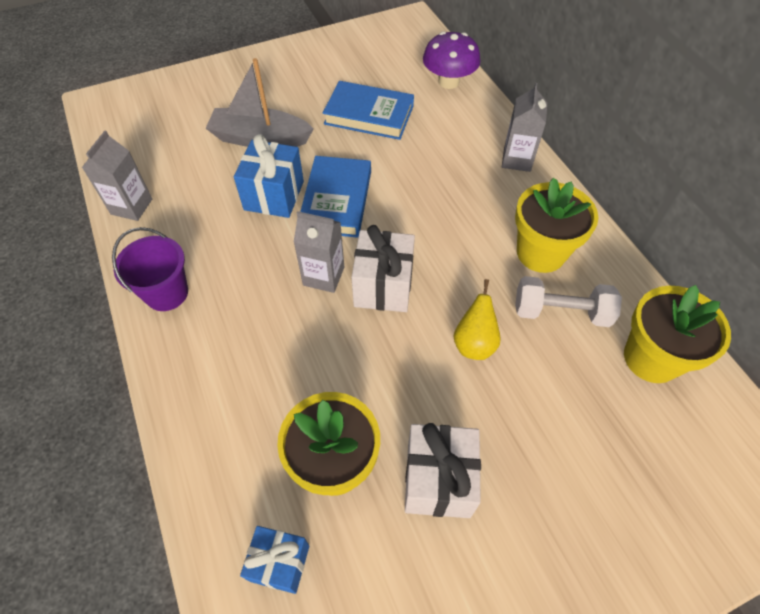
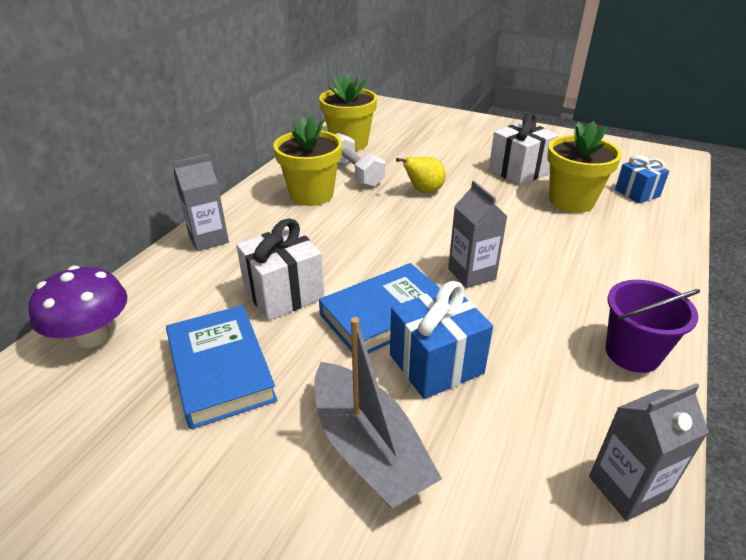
camera: 130 degrees left, 20 degrees down
white gift [351,225,415,312] -> white gift moved to [236,218,324,321]

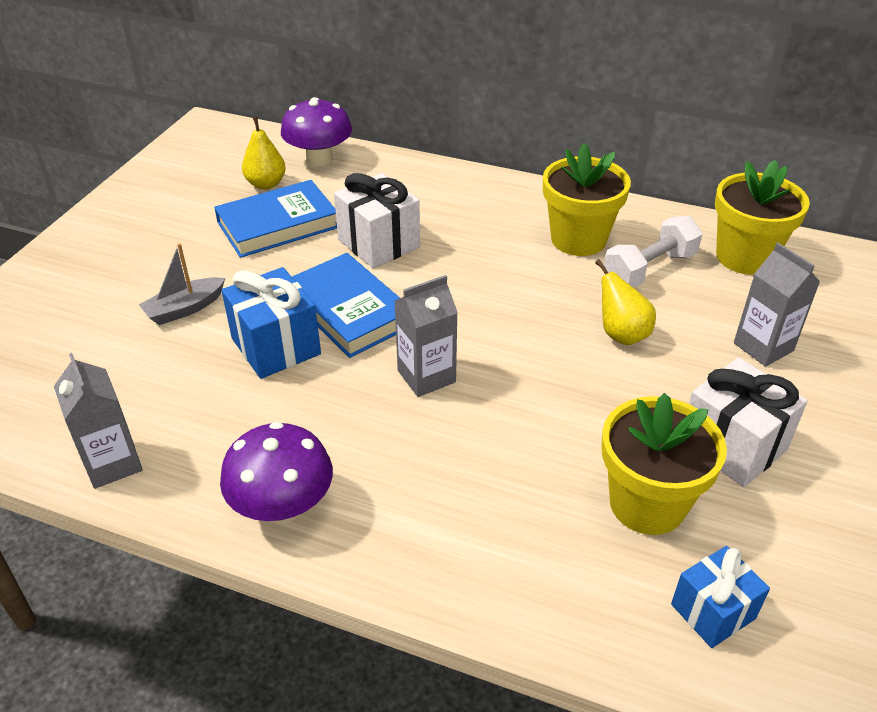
camera: 85 degrees right, 5 degrees up
grey carton [173,154,229,251] -> grey carton moved to [734,243,820,367]
grey boat [314,317,442,508] -> grey boat [139,243,225,325], size x0.59
purple bucket [606,280,700,373] -> purple mushroom [220,422,333,523]
none -> yellow pear [242,117,286,189]

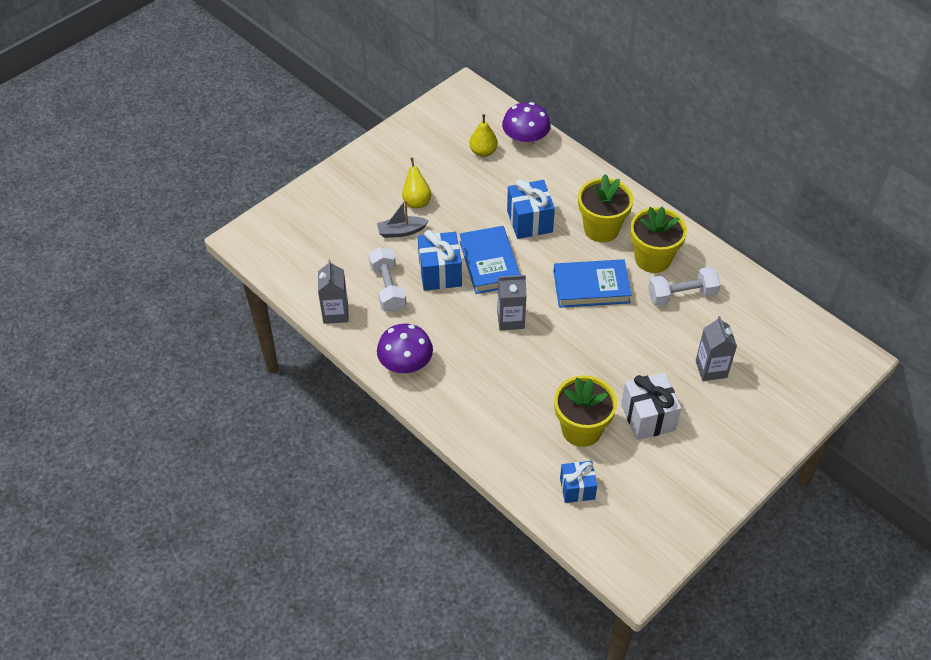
camera: 25 degrees right, 10 degrees up
blue book [214,180,337,258] -> blue book moved to [554,259,632,308]
white gift [334,173,420,269] -> blue gift [507,179,555,239]
yellow pear [595,259,656,345] -> yellow pear moved to [402,157,432,208]
yellow flower pot [715,160,810,275] -> yellow flower pot moved to [578,174,633,242]
none -> white dumbbell [369,247,407,312]

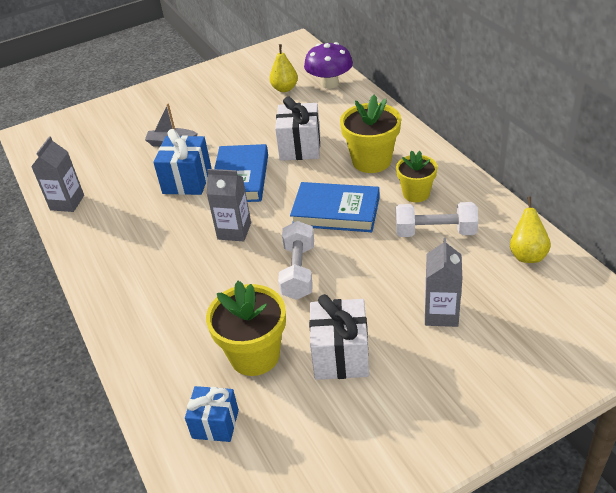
camera: 20 degrees right, 10 degrees down
white dumbbell [369,247,407,312] -> white dumbbell moved to [278,221,314,300]
purple mushroom [377,324,433,374] -> none
yellow pear [402,157,432,208] -> yellow pear moved to [510,196,551,263]
blue gift [507,179,555,239] -> white gift [275,96,320,161]
yellow flower pot [630,207,687,273] -> yellow flower pot [396,151,438,202], size x0.64

